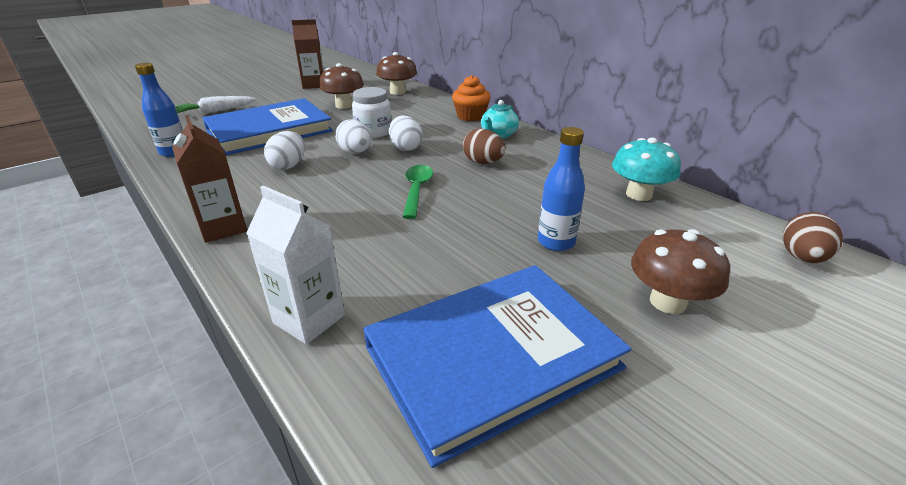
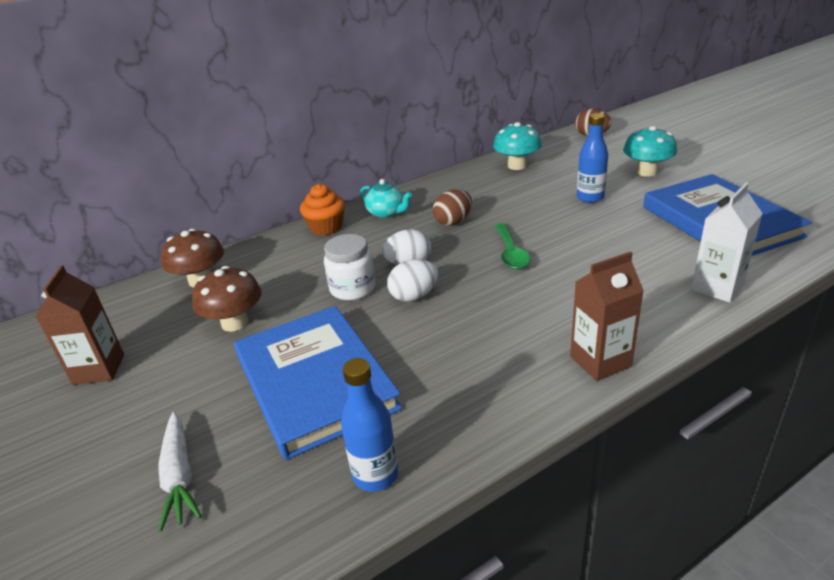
camera: 80 degrees left, 0 degrees up
white egg [264,131,305,170] -> none
green spoon [402,165,433,219] -> green spoon turned 105 degrees counterclockwise [495,223,531,269]
brown mushroom [631,229,730,314] -> turquoise mushroom [623,126,677,177]

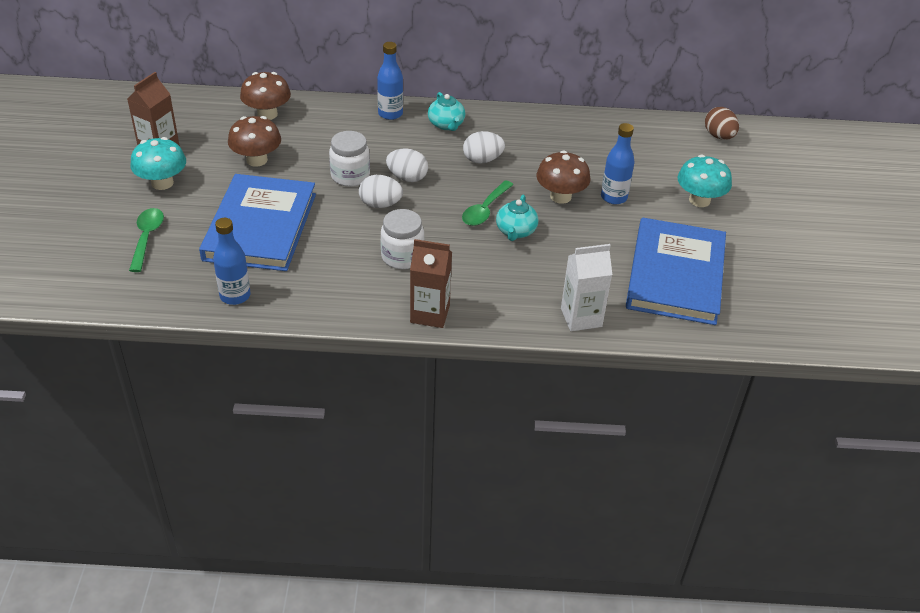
camera: 30 degrees right, 10 degrees up
white carrot [158,412,202,532] -> green spoon [129,208,164,272]
orange cupcake [300,184,345,236] -> blue bottle [377,42,403,120]
brown egg [433,189,472,226] -> white egg [463,131,505,164]
turquoise mushroom [493,122,542,170] -> turquoise mushroom moved to [130,137,186,190]
none -> white jar [380,209,424,269]
none -> turquoise teapot [496,195,538,241]
none -> brown mushroom [537,150,591,204]

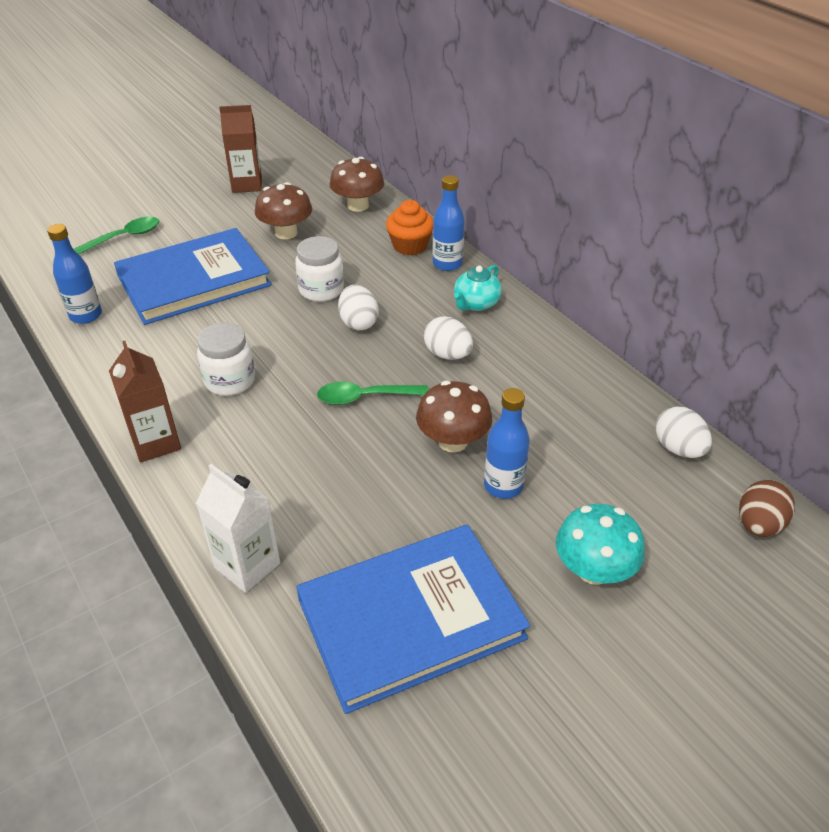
camera: 55 degrees right, 0 degrees up
turquoise mushroom [130,137,186,190] -> none
white egg [359,175,403,208] -> white egg moved to [655,406,712,458]
turquoise teapot [496,195,538,241] -> none
none -> orange cupcake [386,200,433,255]

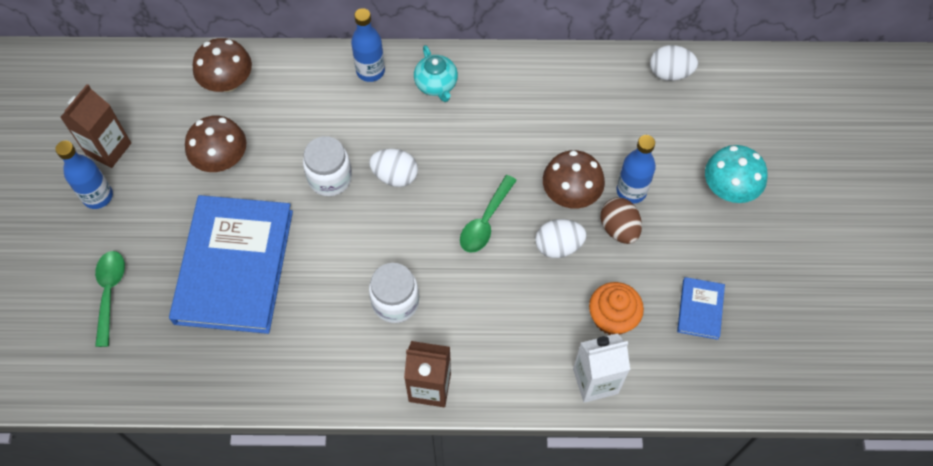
camera: 55 degrees left, 20 degrees up
blue bottle [47,224,102,324] -> blue bottle moved to [55,141,113,209]
blue book [297,525,530,714] -> blue book [677,277,725,340], size x0.42
orange cupcake [386,200,433,255] -> orange cupcake moved to [589,282,644,335]
white egg [424,316,473,360] -> white egg moved to [535,219,587,258]
brown egg [739,480,795,537] -> brown egg moved to [600,197,642,244]

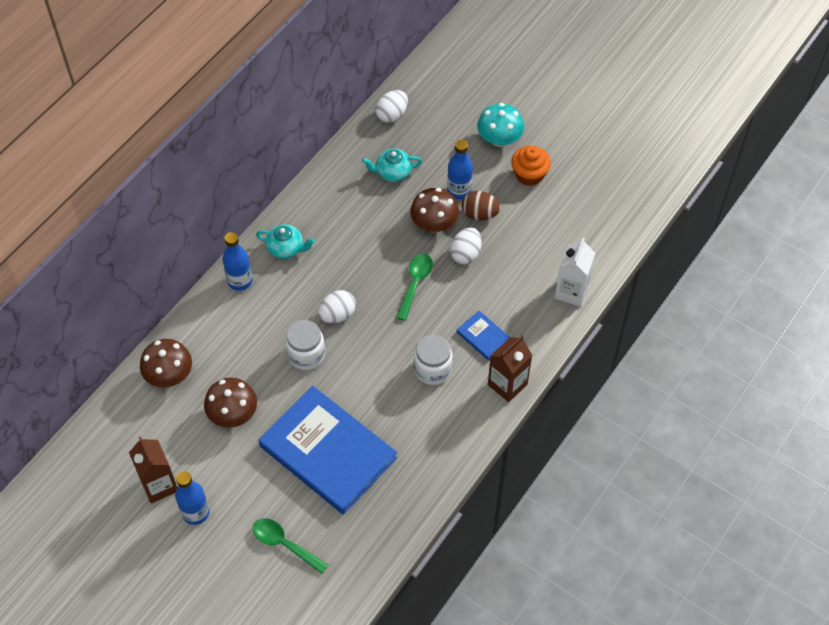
camera: 55 degrees left, 5 degrees down
green spoon [460,175,517,253] -> green spoon turned 135 degrees counterclockwise [396,254,433,321]
orange cupcake [589,282,644,335] -> orange cupcake moved to [511,146,551,186]
blue book [677,277,725,340] -> blue book moved to [457,310,510,361]
none -> turquoise teapot [362,149,422,182]

